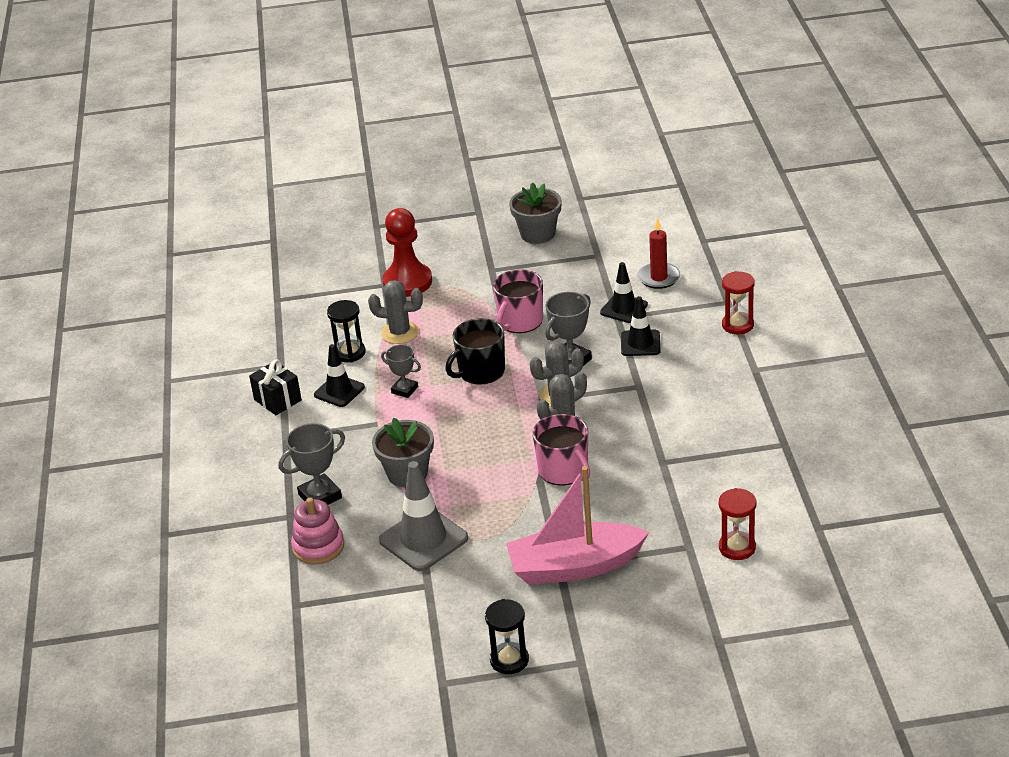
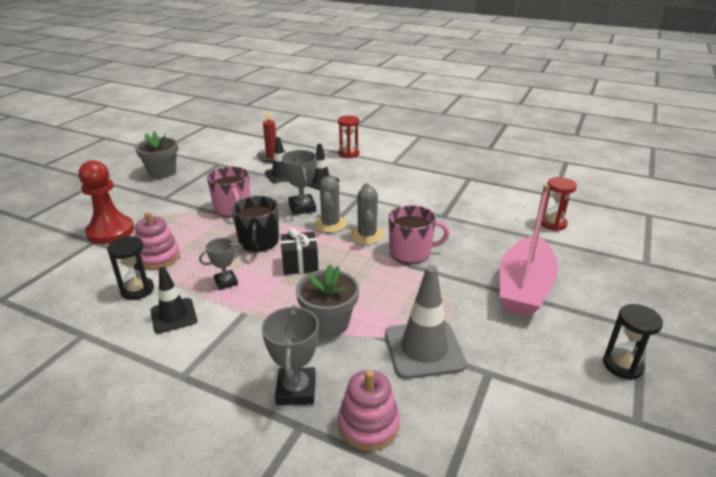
camera: 60 degrees left, 5 degrees down
black gift [249,360,302,415] -> black gift moved to [281,228,319,275]
grey cactus [368,280,423,344] -> pink stacking toy [135,212,180,270]

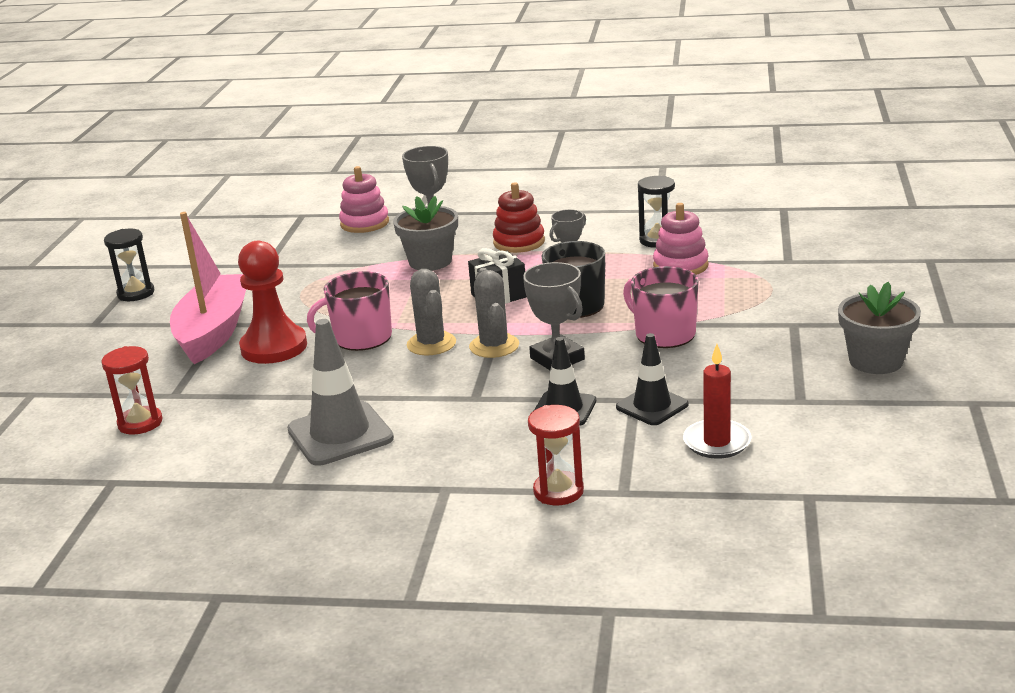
camera: 165 degrees right, 5 degrees down
red pawn [78,160,134,244] -> red pawn moved to [238,241,307,364]
black traffic cone [150,266,197,333] -> none
grey traffic cone [385,265,467,379] -> grey traffic cone moved to [287,319,394,466]
none -> red stacking toy [493,182,545,253]

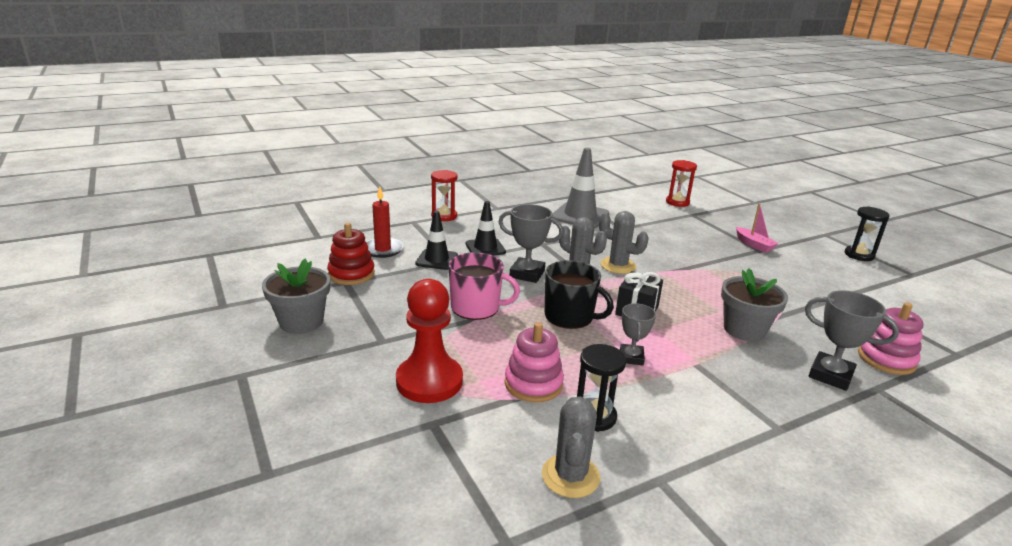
camera: 140 degrees right, 0 degrees up
pink boat [170,212,246,364] -> pink boat [736,203,779,253], size x0.46
red pawn [238,241,307,364] -> red pawn moved to [396,279,463,403]
pink mug [307,271,392,351] -> none
red stacking toy [493,182,545,253] -> red stacking toy moved to [327,223,375,285]
none -> grey cactus [542,396,600,498]

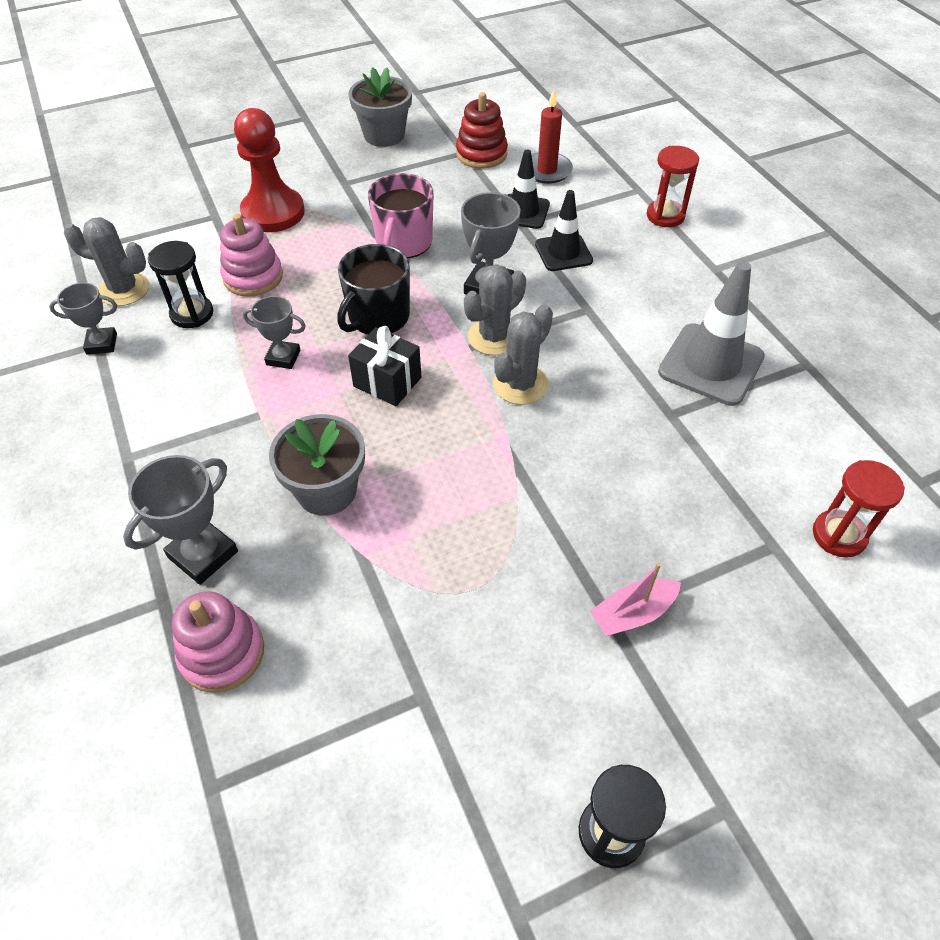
camera: 95 degrees right, 25 degrees up
none -> grey trophy [49,282,117,355]

